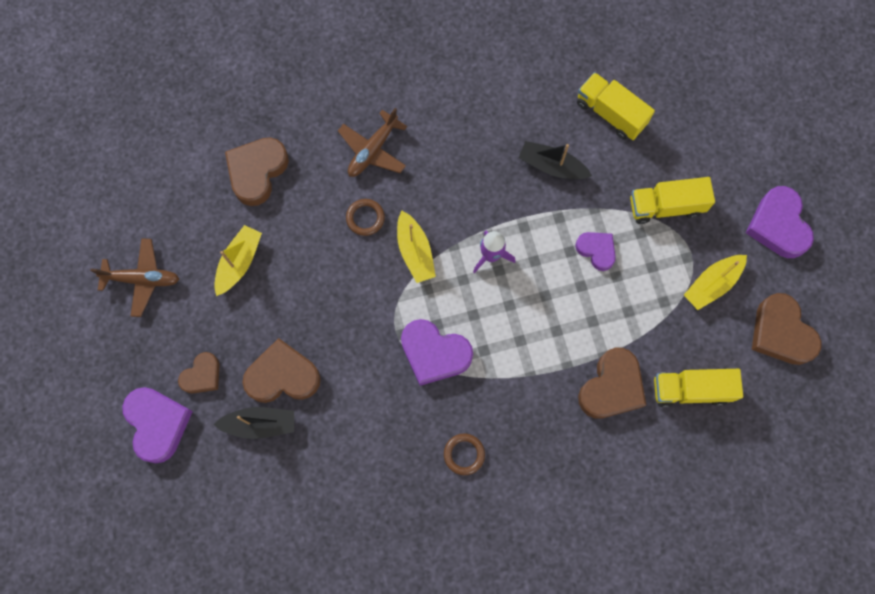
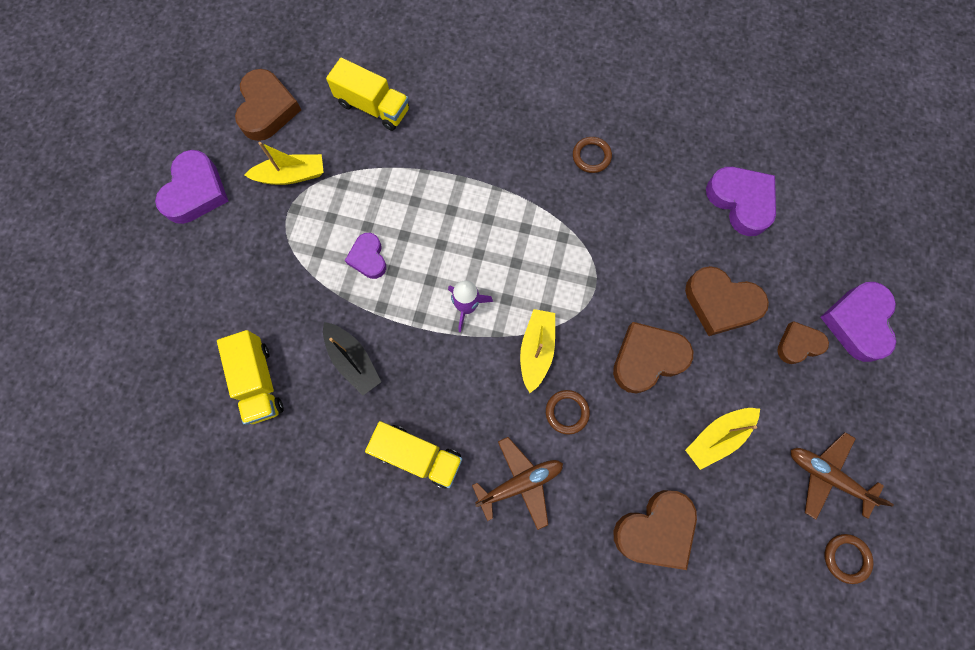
camera: 150 degrees left, 0 degrees up
black boat [213,407,294,439] -> none
purple heart [401,319,473,386] -> purple heart moved to [706,167,776,236]
brown heart [578,348,646,418] -> brown heart moved to [613,322,693,394]
yellow truck [630,177,715,224] -> yellow truck moved to [365,421,463,489]
none -> brown ring [825,534,874,584]

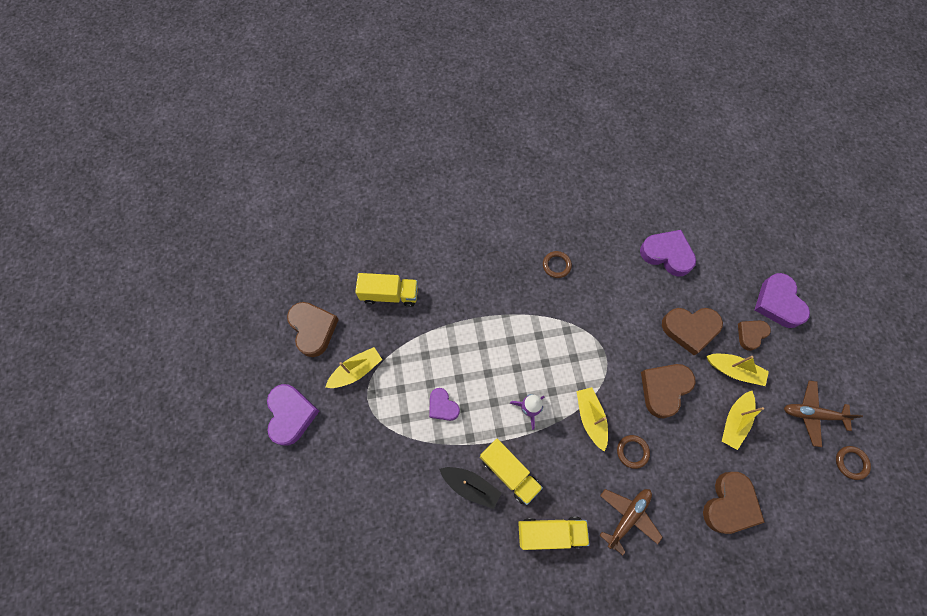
camera: 25 degrees left, 5 degrees down
yellow truck [217,330,283,425] -> yellow truck moved to [480,439,543,505]
none -> yellow boat [707,354,769,386]

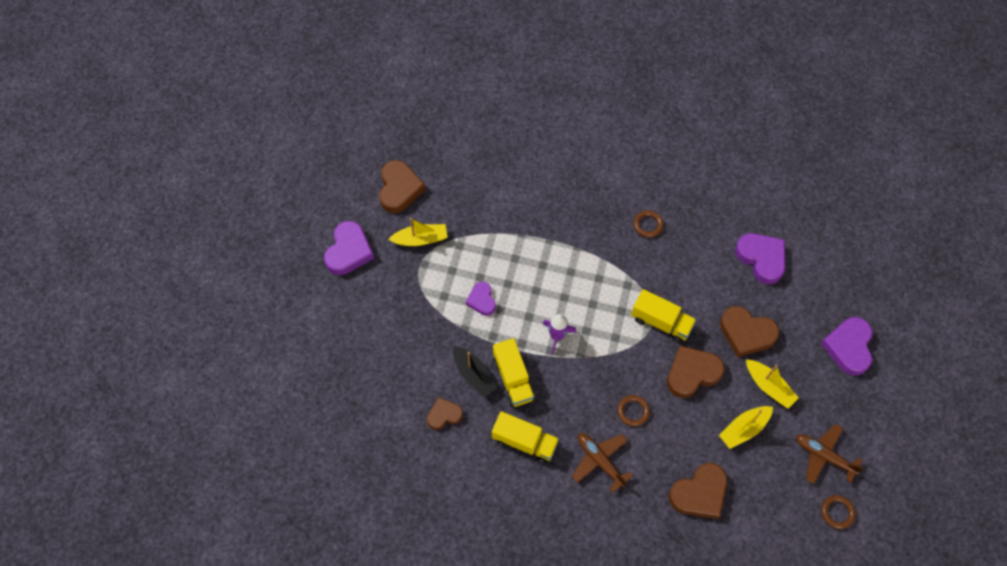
camera: 25 degrees right, 5 degrees down
yellow truck [355,273,418,307] -> yellow truck moved to [631,289,696,343]
yellow boat [577,387,608,452] -> none
brown plane [599,489,663,555] -> brown plane turned 105 degrees counterclockwise [572,433,633,493]
brown heart [738,321,771,351] -> brown heart moved to [427,397,463,430]

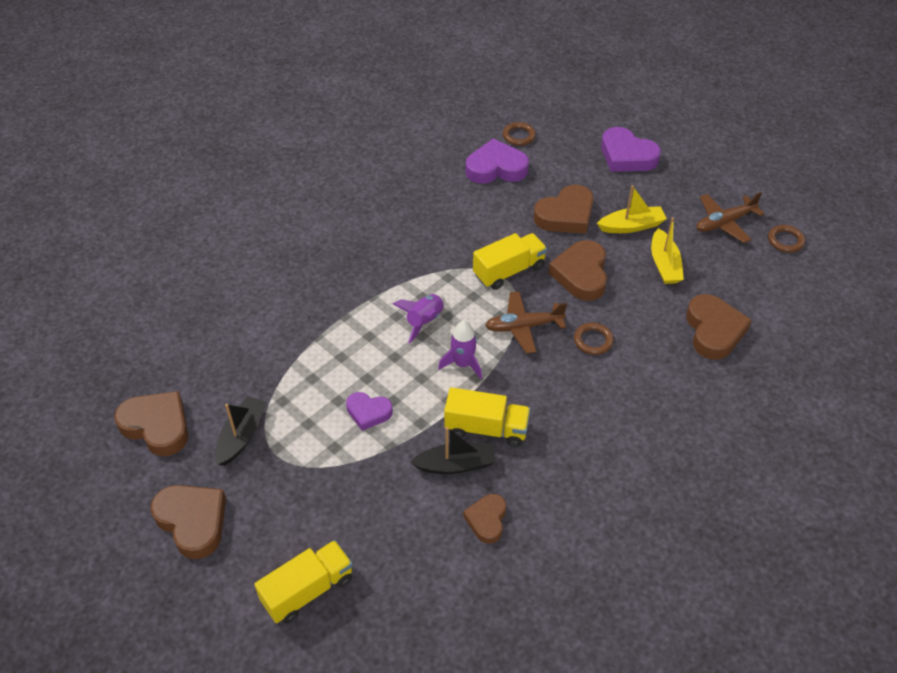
camera: 60 degrees left, 15 degrees down
purple heart [324,221,374,275] -> brown heart [151,485,226,559]
yellow boat [388,218,448,246] -> black boat [215,396,267,466]
yellow truck [492,411,559,464] -> yellow truck moved to [254,540,353,623]
brown plane [572,433,633,493] -> brown plane moved to [485,291,567,354]
brown ring [634,210,663,238] -> brown ring moved to [503,122,536,146]
none -> purple rocket [393,294,445,343]

